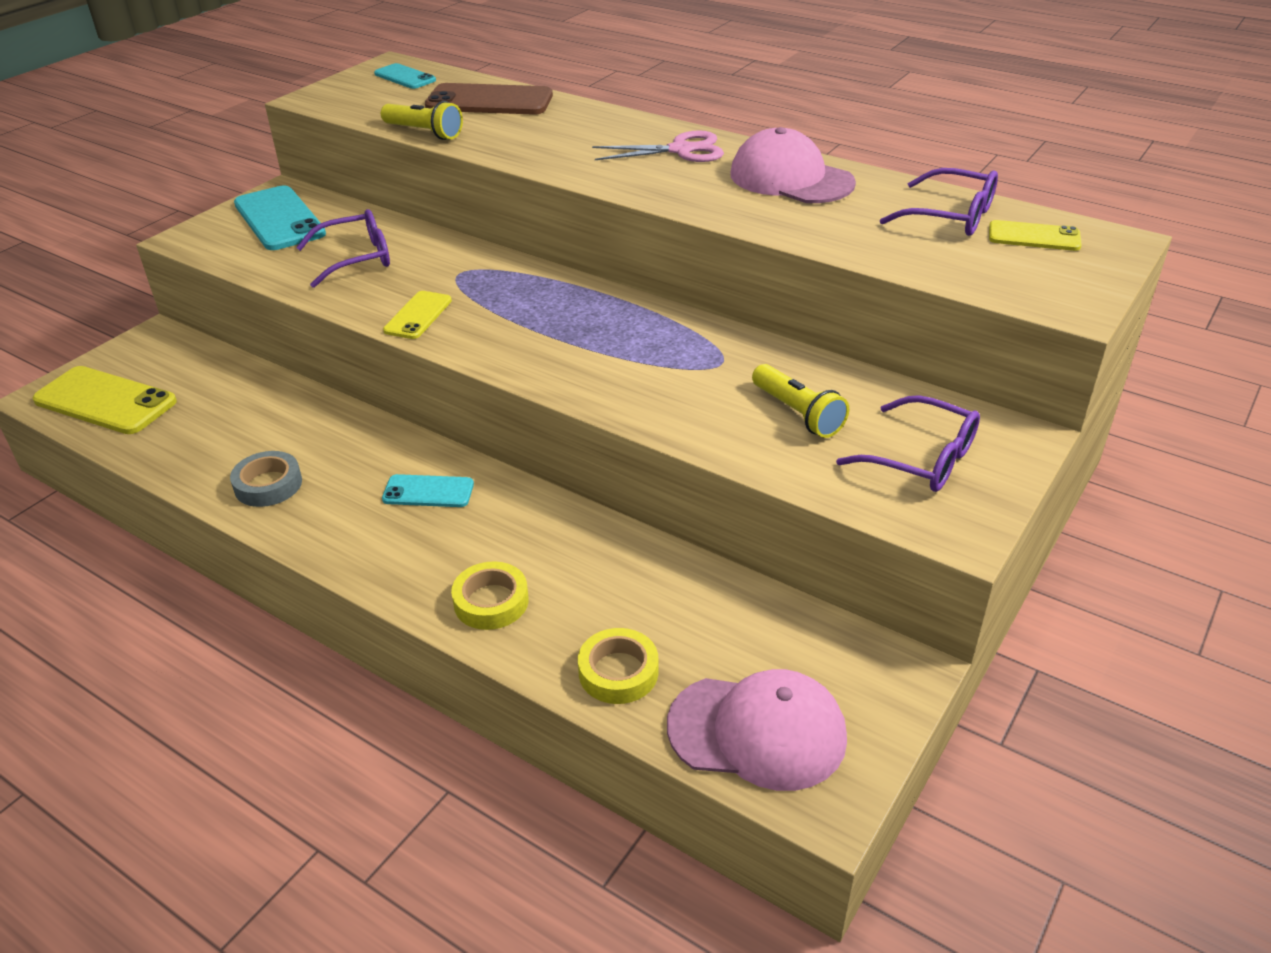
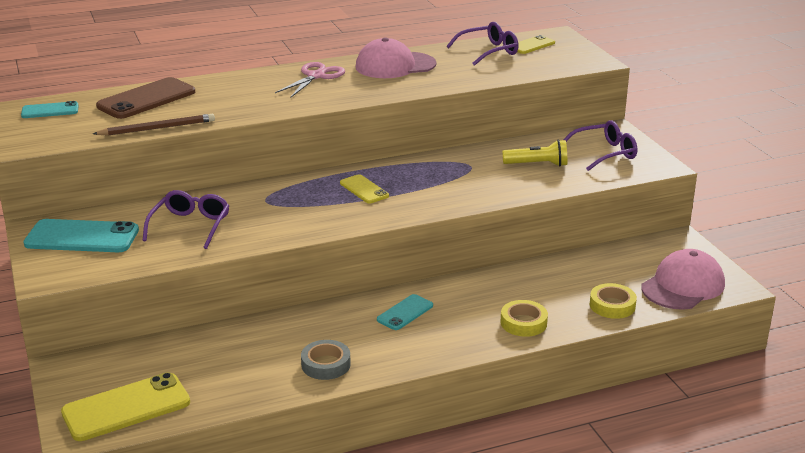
camera: 55 degrees left, 10 degrees down
yellow flashlight [381,101,463,140] -> brown pencil [93,114,215,136]
yellow phone [383,291,452,339] -> yellow phone moved to [340,174,389,203]

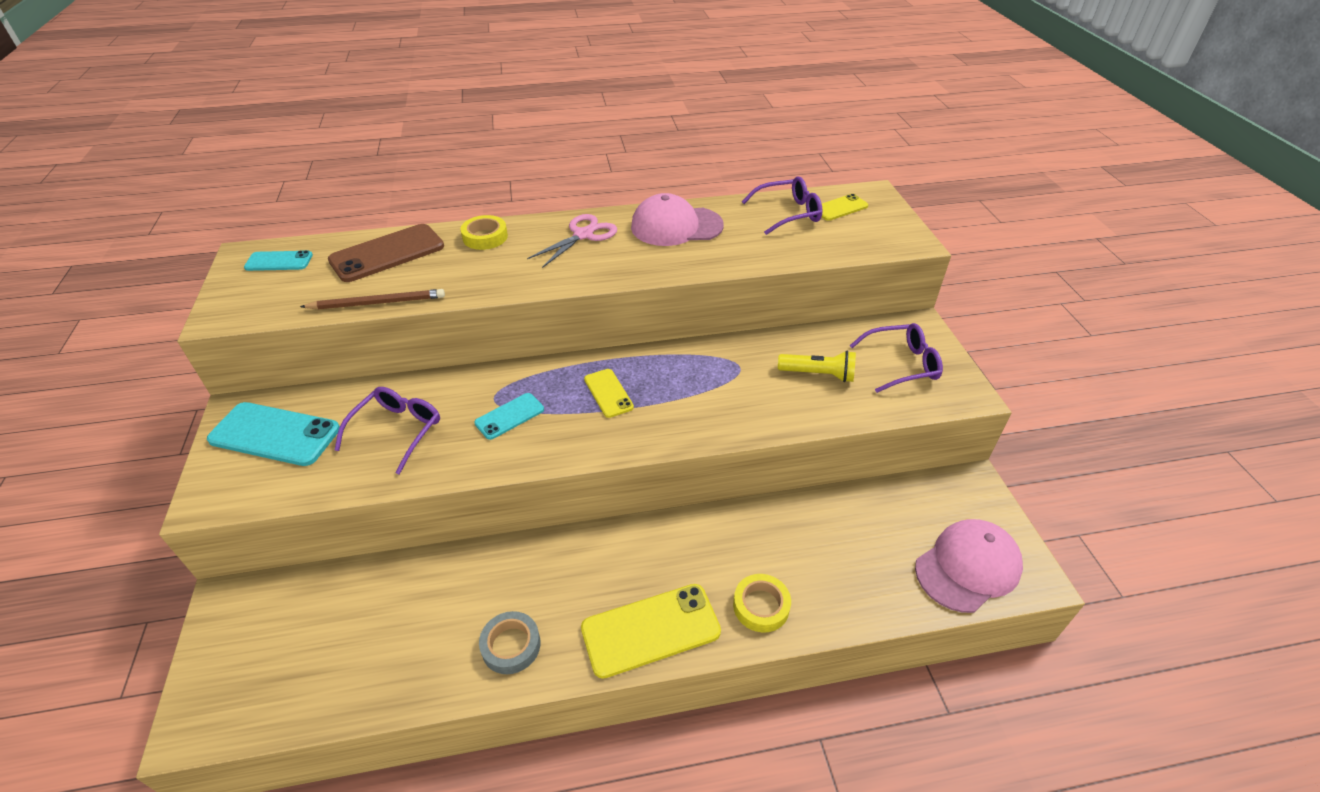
camera: 10 degrees right, 15 degrees up
yellow phone [61,372,190,441] -> yellow phone moved to [581,584,721,679]
turquoise phone [377,294,433,330] -> turquoise phone moved to [474,393,544,440]
yellow tape [589,283,637,319] -> yellow tape moved to [460,215,508,250]

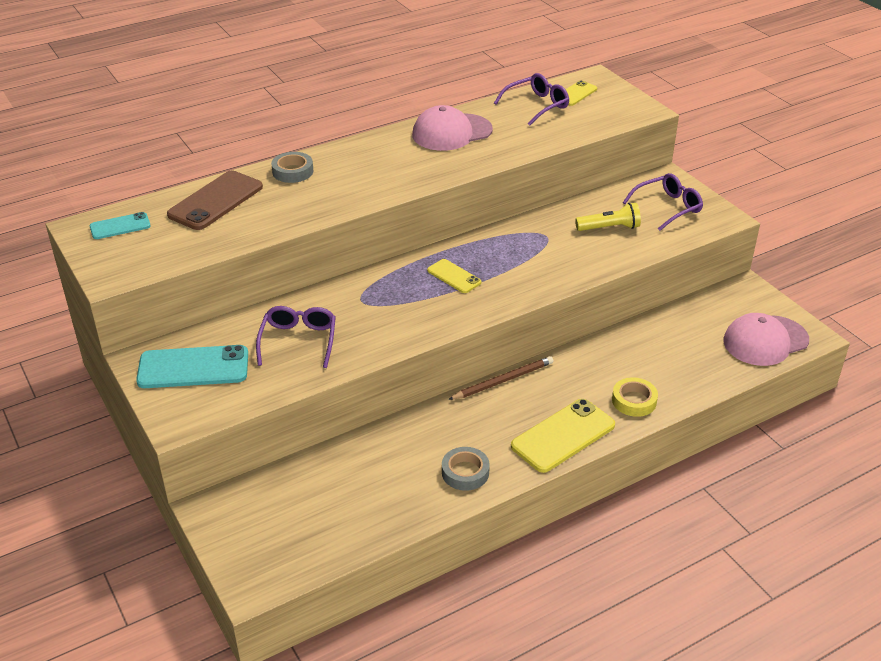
camera: 20 degrees left, 5 degrees down
brown pencil [300,289,445,309] -> brown pencil moved to [448,356,554,400]
yellow tape [460,215,508,250] -> grey tape [271,152,313,183]
turquoise phone [474,393,544,440] -> none
pink scissors [527,214,617,268] -> none
pink cap [915,519,1023,613] -> pink cap turned 150 degrees counterclockwise [723,313,809,366]

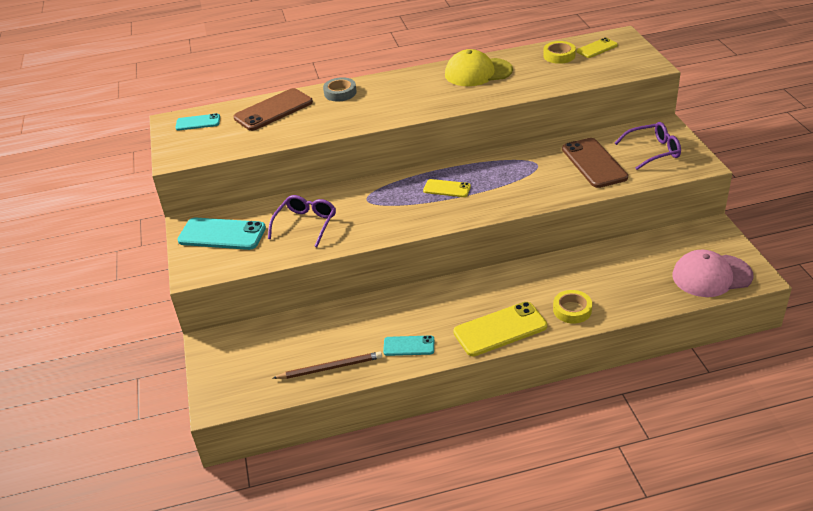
camera: 20 degrees right, 0 degrees up
pink cap [412,105,493,151] -> yellow cap [445,49,513,86]
yellow phone [427,259,481,293] -> yellow phone turned 45 degrees counterclockwise [423,179,471,197]
grey tape [442,447,490,491] -> turquoise phone [383,336,434,356]
brown pencil [448,356,554,400] -> brown pencil moved to [273,351,382,379]
purple glasses [494,73,569,126] -> yellow tape [543,41,576,64]
yellow flashlight [575,203,641,231] -> brown phone [562,138,628,188]

